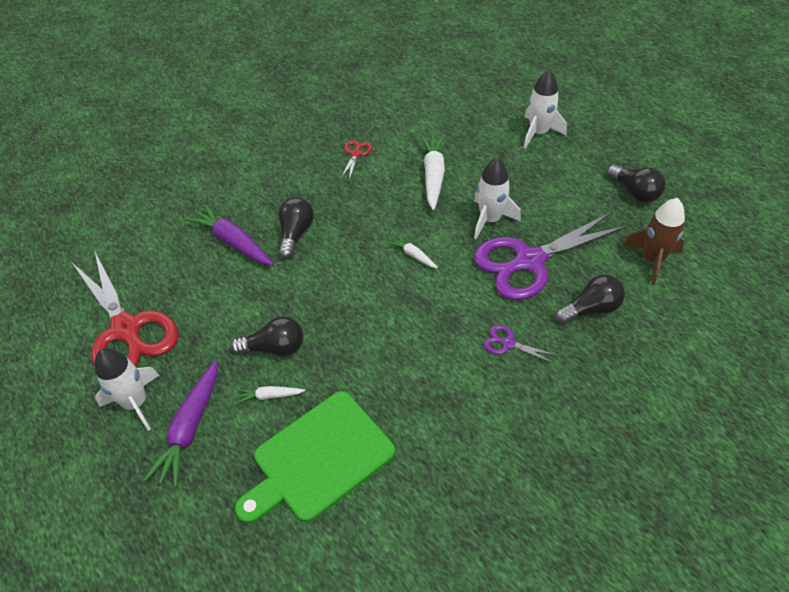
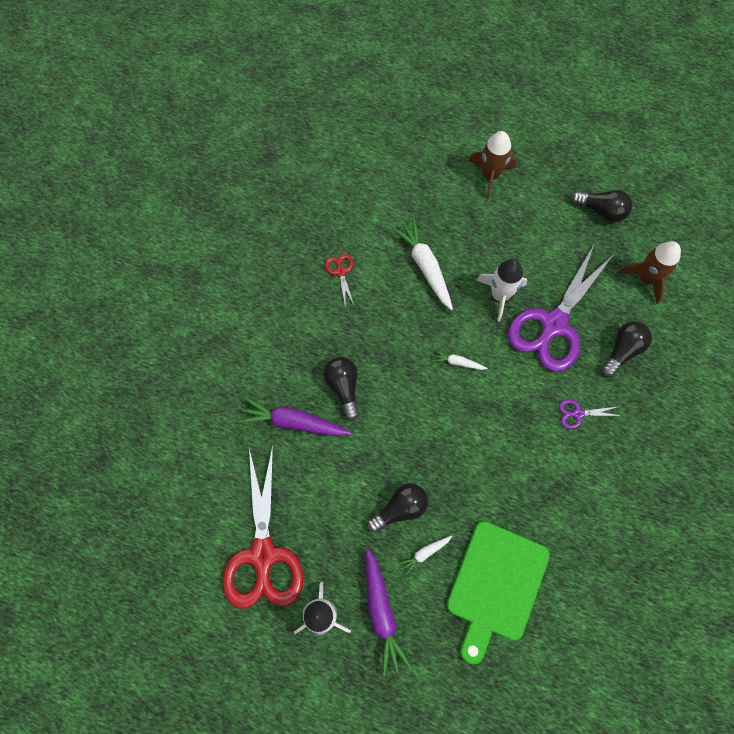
camera: 30 degrees left, 20 degrees up
red scissors [72,250,178,367] -> red scissors turned 60 degrees clockwise [222,445,304,609]
white rocket [523,70,567,149] -> brown rocket [469,131,517,199]

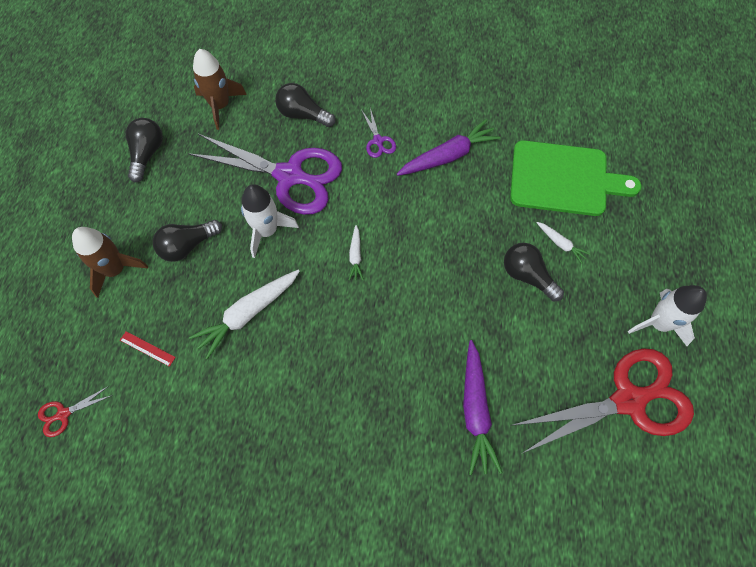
camera: 105 degrees left, 5 degrees down
black light bulb [323,357,359,421] -> black light bulb moved to [153,220,222,262]
red scissors [325,254,354,305] -> red scissors moved to [38,386,113,437]
purple carrot [366,548,412,676] -> purple carrot moved to [397,119,501,176]
none -> red ruler [120,331,176,367]

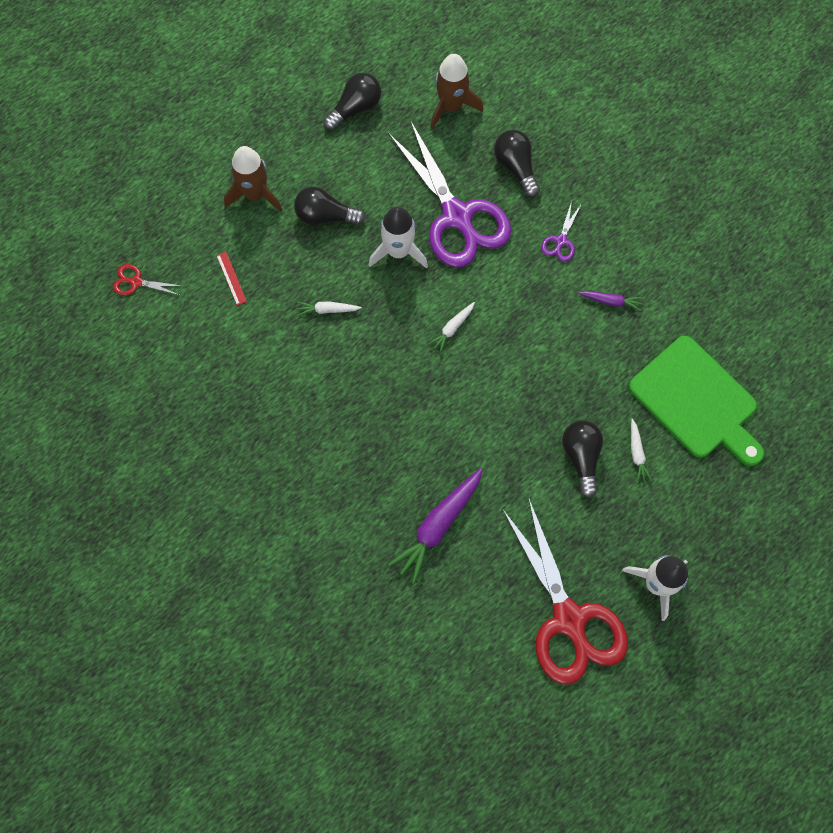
camera: 40 degrees right, 5 degrees up
white carrot [189,270,300,360] -> white carrot [297,301,362,316], size x0.51
purple carrot [397,119,501,176] -> purple carrot [578,291,643,311], size x0.51
red scissors [510,348,694,453] -> red scissors turned 45 degrees clockwise [503,497,628,685]

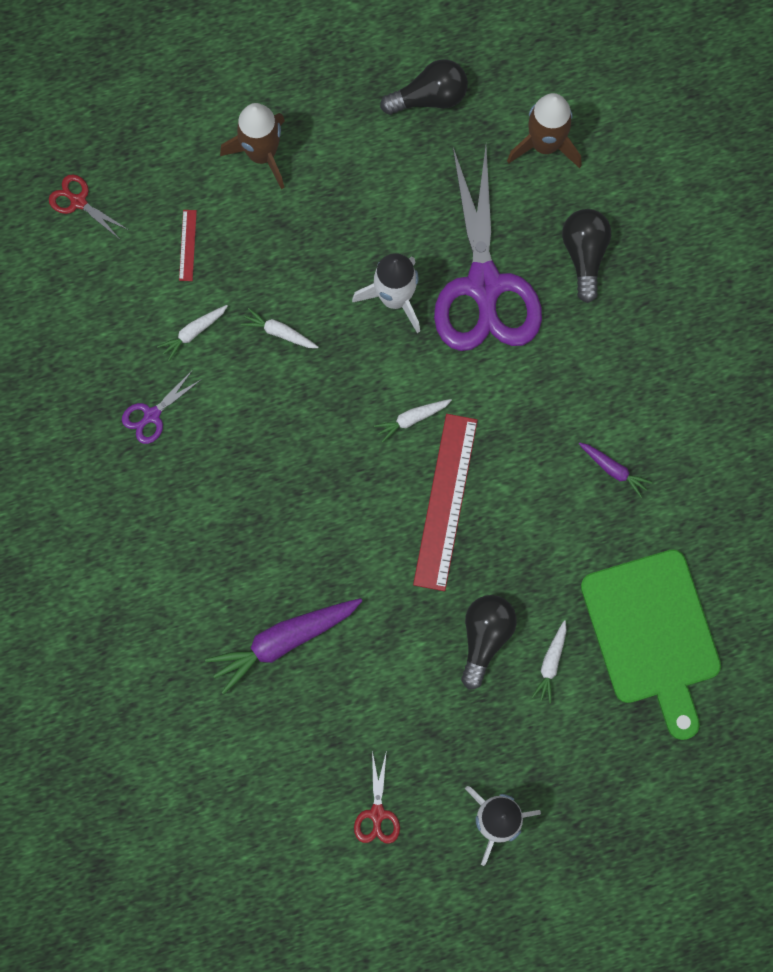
camera: 25 degrees right, 5 degrees up
black light bulb [294,186,366,225] -> none
red scissors [503,497,628,685] -> red scissors [354,750,400,844], size x0.40
purple scissors [541,201,582,262] -> purple scissors moved to [122,371,202,444]
none -> white carrot [157,305,228,361]
none -> red ruler [413,414,478,591]

